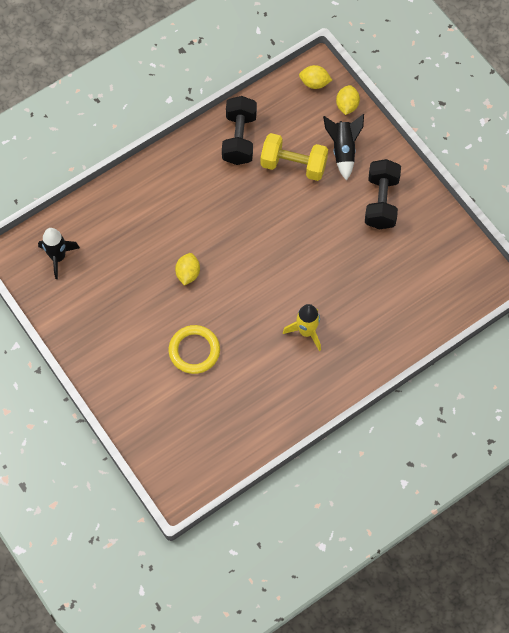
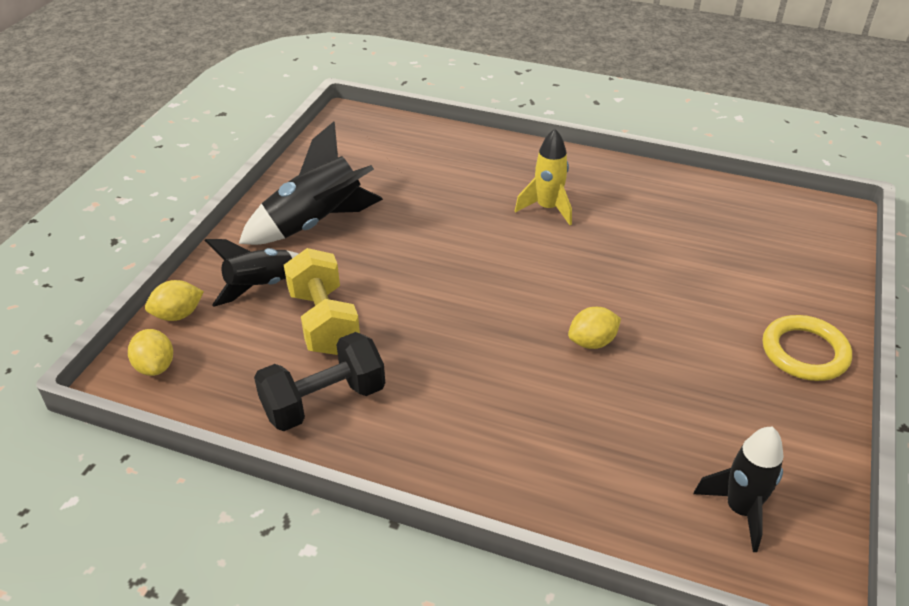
camera: 125 degrees left, 25 degrees down
yellow ring [169,325,220,374] -> yellow ring moved to [763,315,852,381]
black dumbbell [365,159,401,229] -> black rocket [239,122,383,245]

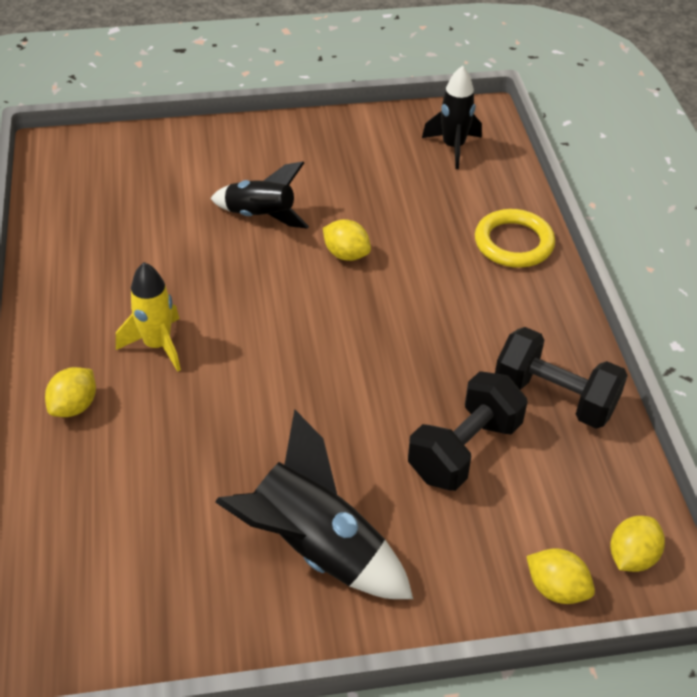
camera: 120 degrees left, 5 degrees up
black rocket [204,239,299,307] -> black rocket moved to [210,161,309,229]
yellow dumbbell [284,248,360,355] -> black dumbbell [408,371,528,491]
yellow ring [763,315,852,381] -> yellow ring moved to [475,209,555,268]
none -> yellow lemon [45,367,96,417]

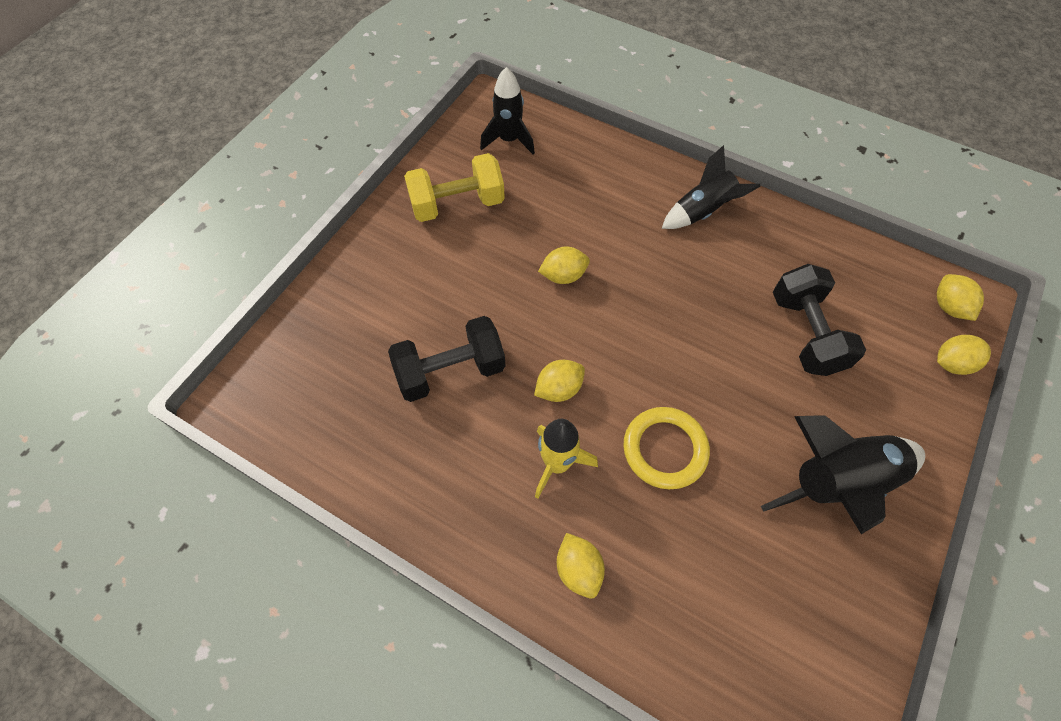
camera: 50 degrees left, 15 degrees up
black rocket [210,161,309,229] -> black rocket moved to [662,145,761,229]
yellow ring [475,209,555,268] -> yellow ring moved to [623,407,710,489]
black dumbbell [495,327,628,429] -> black dumbbell moved to [388,316,506,402]
none -> yellow dumbbell [404,153,505,222]
none -> yellow lemon [534,360,585,402]

